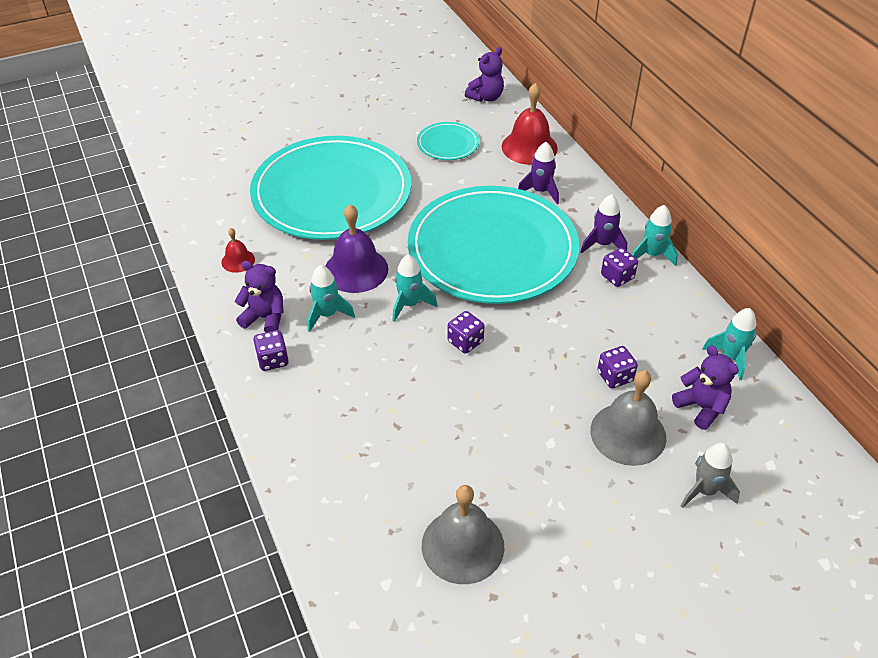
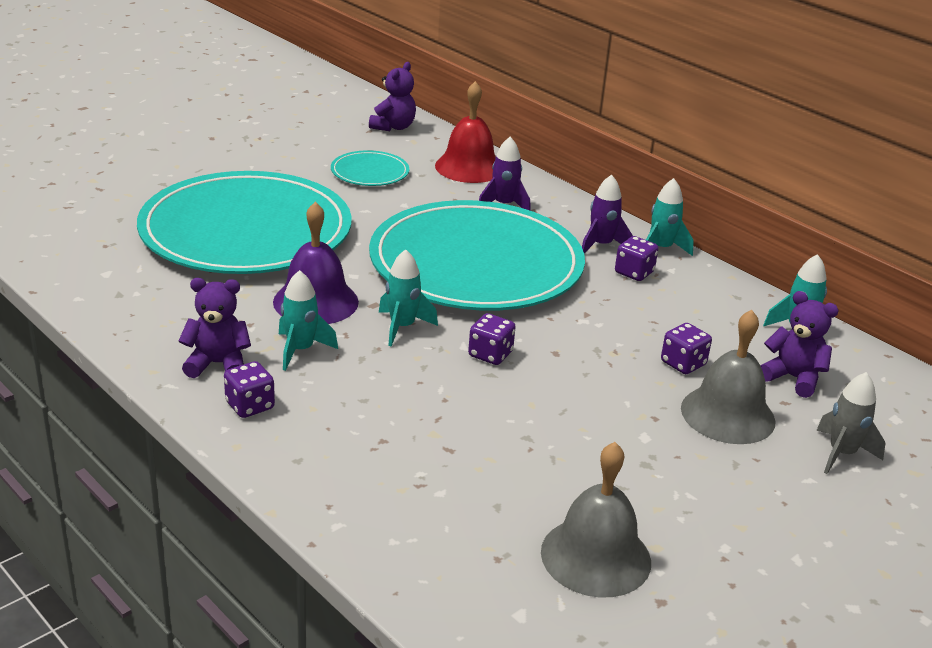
camera: 20 degrees left, 15 degrees down
red bell [221,228,255,273] -> none

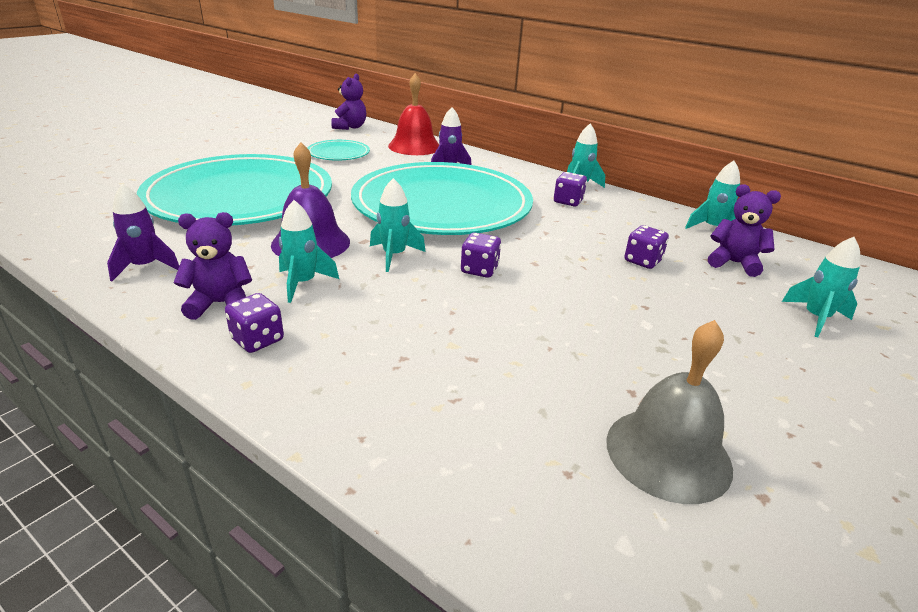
camera: 10 degrees left, 0 degrees up
purple rocket [582,175,633,254] -> purple rocket moved to [107,184,179,281]
grey bell [681,310,776,444] -> none
grey rocket [816,372,886,474] -> turquoise rocket [782,237,860,337]

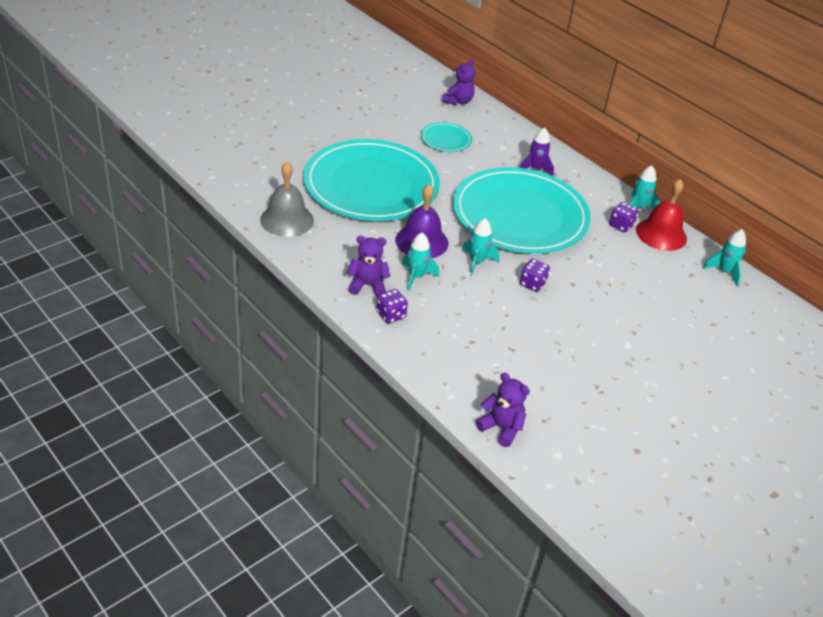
camera: 10 degrees right, 10 degrees up
purple rocket [107,184,179,281] -> none
red bell [388,73,439,155] -> red bell moved to [636,179,687,251]
grey bell [606,320,733,504] -> grey bell moved to [260,162,314,237]
purple dice [624,225,669,269] -> none
purple teddy bear [708,184,781,277] -> purple teddy bear moved to [476,373,530,447]
turquoise rocket [782,237,860,337] -> none

